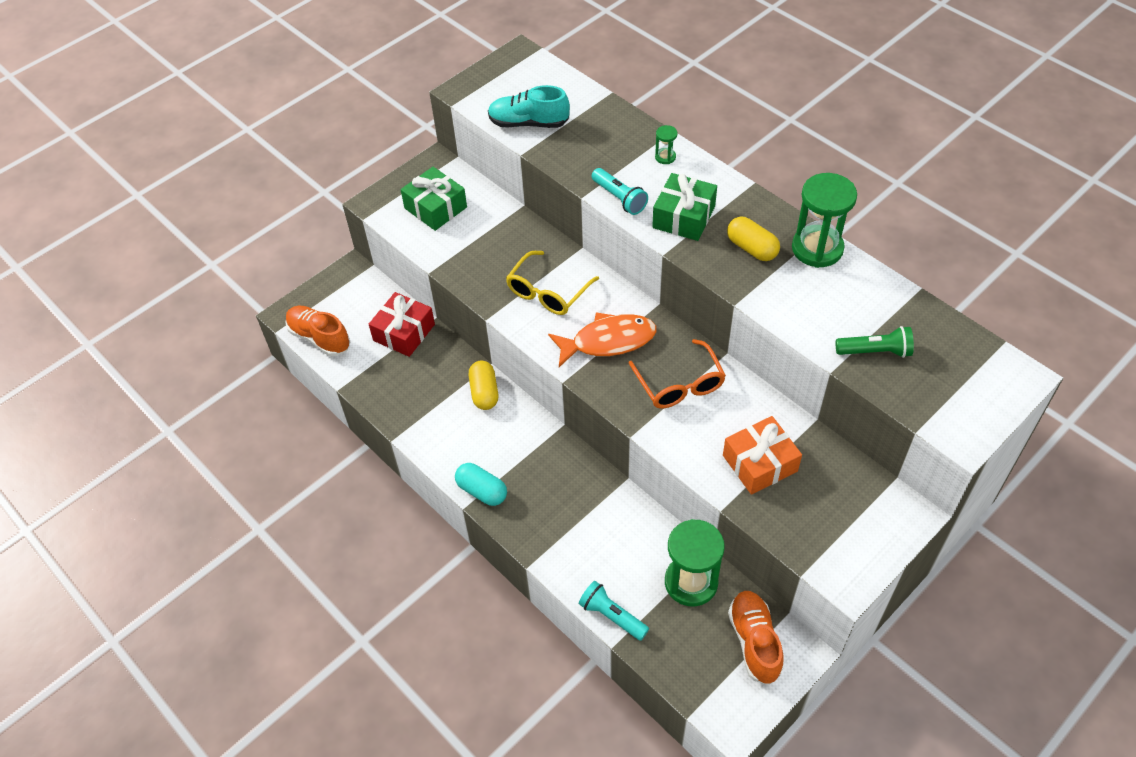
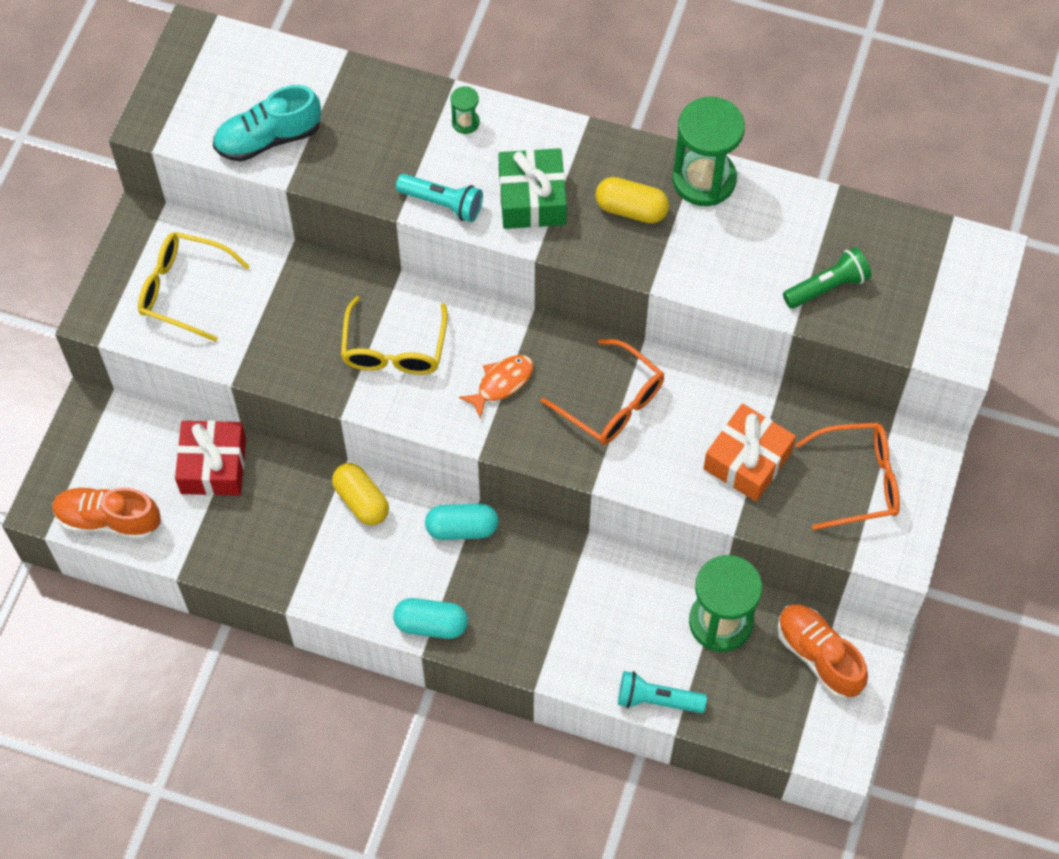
camera: 30 degrees left, 10 degrees up
green gift [401,167,467,231] -> yellow glasses [138,232,250,342]
orange fish [548,312,657,367] -> orange fish [459,355,533,419], size x0.60
none -> turquoise capsule [425,503,499,540]
none -> orange glasses [795,422,900,530]

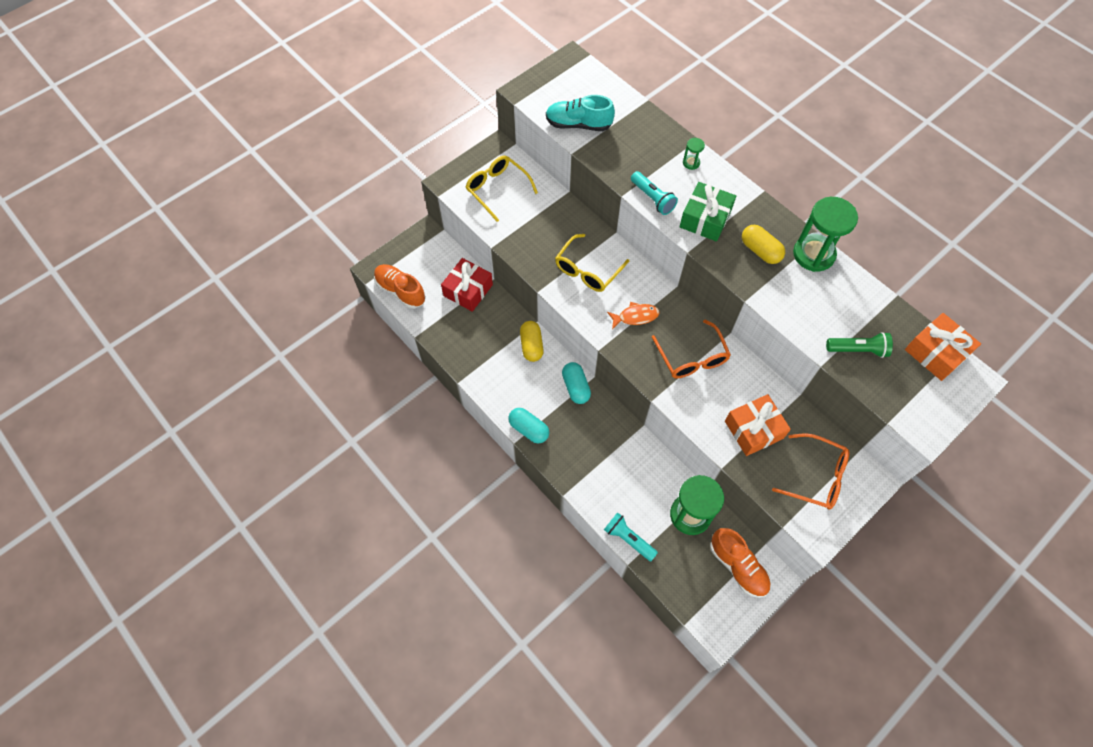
camera: 30 degrees right, 0 degrees up
turquoise capsule [425,503,499,540] -> turquoise capsule turned 45 degrees clockwise [562,362,591,404]
orange shoe [777,604,868,699] -> orange shoe turned 150 degrees clockwise [710,528,771,598]
none -> orange gift [905,313,981,381]

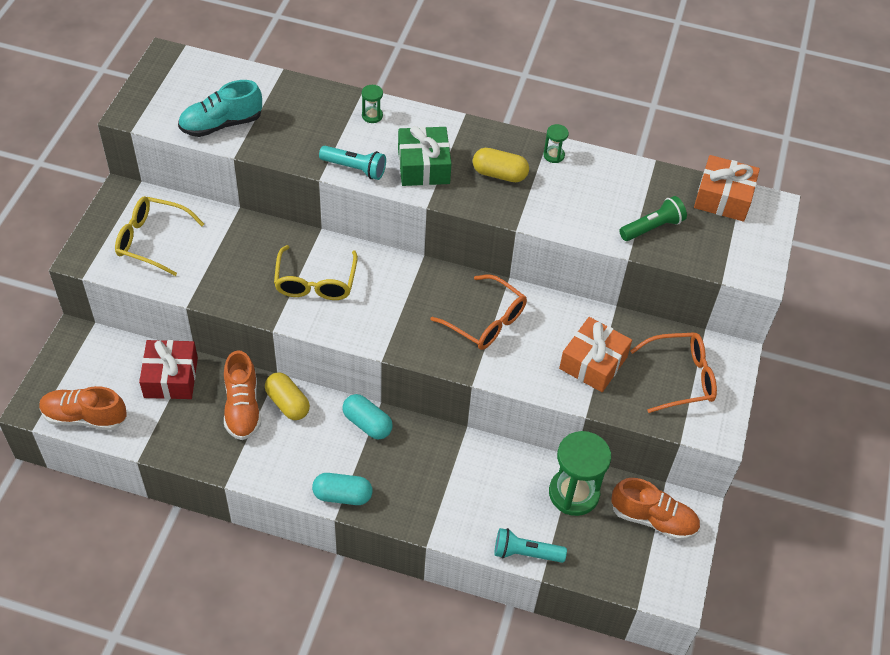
camera: 35 degrees left, 10 degrees down
orange fish [607,302,659,329] -> none
green hourglass [793,197,858,272] -> green hourglass [543,124,569,163], size x0.44
none -> orange shoe [224,350,261,440]

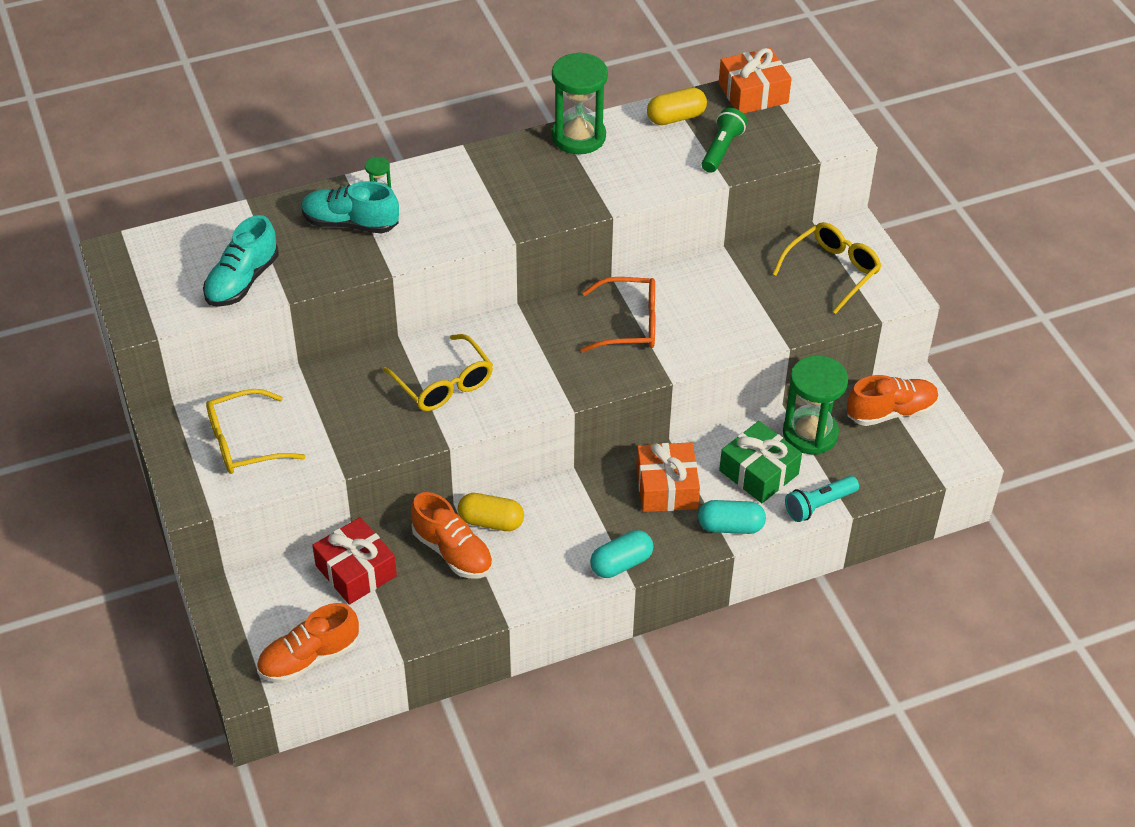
camera: 35 degrees left, 5 degrees down
turquoise flashlight [319,146,386,180] -> none
turquoise capsule [343,394,393,439] -> turquoise capsule moved to [698,500,766,534]
green gift [398,126,452,186] -> green gift moved to [719,421,802,503]
yellow capsule [473,148,529,182] -> yellow capsule moved to [647,87,707,125]
green hourglass [543,124,569,163] -> green hourglass [552,52,608,154], size x2.27
orange gift [559,317,632,392] -> orange gift moved to [636,442,700,512]
orange glasses [630,332,717,413] -> yellow glasses [773,222,881,314]
none -> turquoise shoe [302,181,399,234]

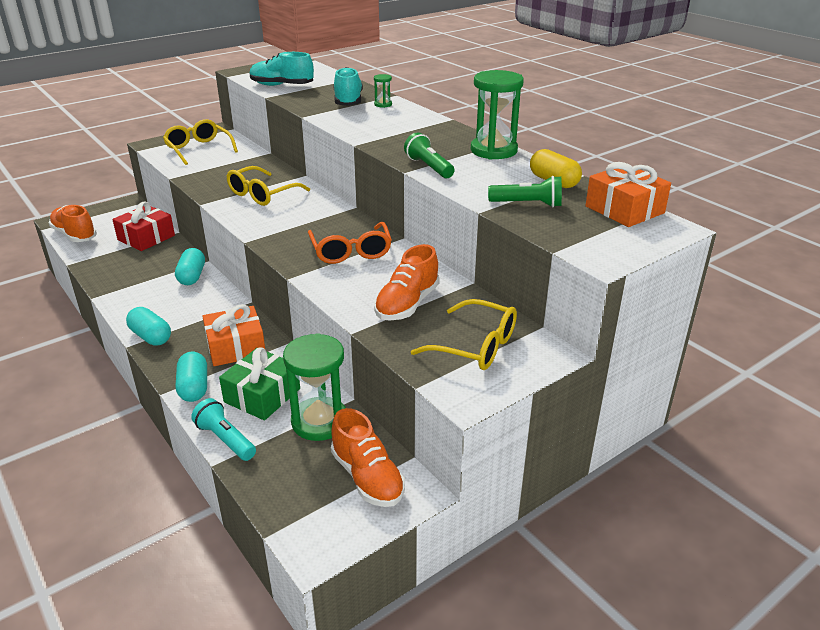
camera: 75 degrees right, 15 degrees down
orange shoe [411,492,493,578] -> orange shoe moved to [374,244,440,320]
yellow capsule [458,493,524,531] -> turquoise capsule [175,248,205,285]
none -> green flashlight [404,133,454,178]

